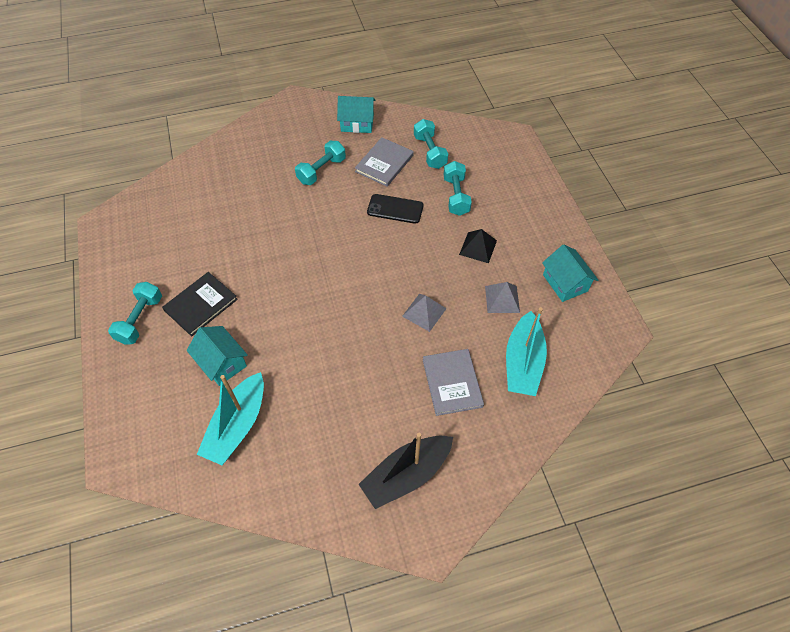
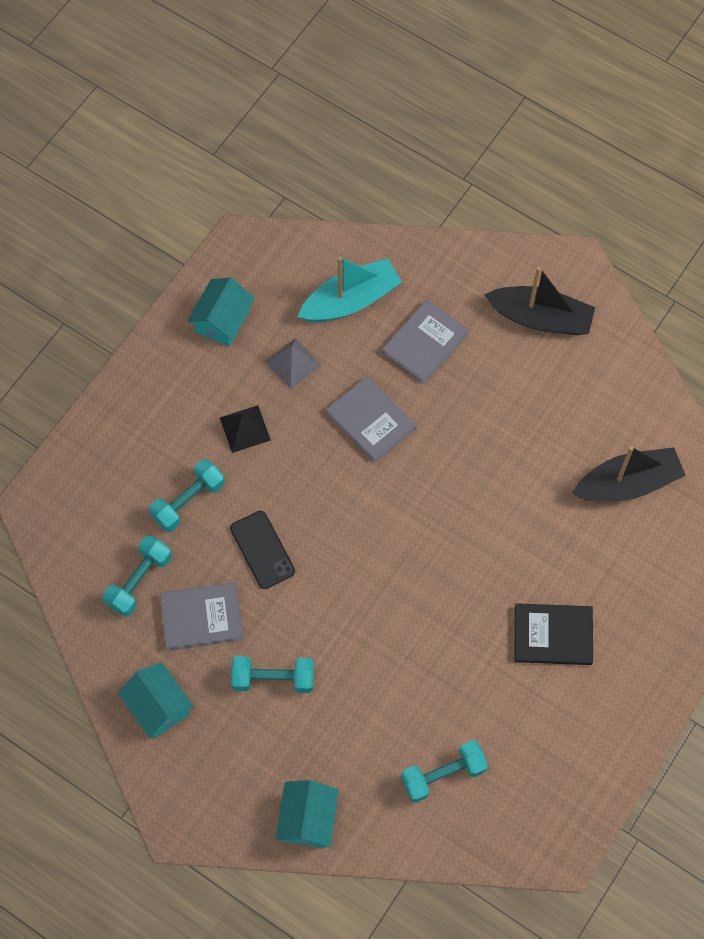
camera: 130 degrees left, 10 degrees up
turquoise dumbbell [108,282,162,345] -> turquoise dumbbell moved to [401,740,488,803]
turquoise house [187,326,248,386] -> turquoise house moved to [276,780,339,848]
turquoise boat [197,372,264,465] -> black boat [572,446,686,502]
grey pyramid [402,294,447,332] -> grey book [326,376,416,463]

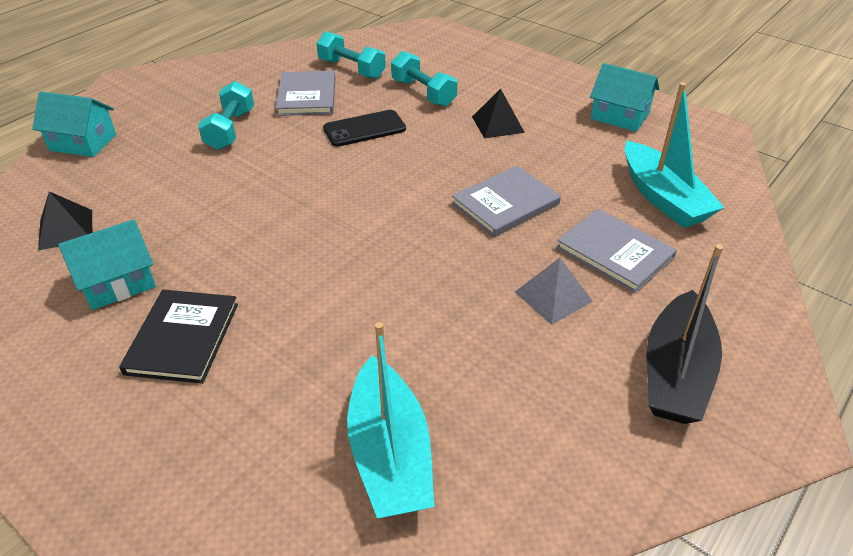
camera: 95 degrees right, 25 degrees down
turquoise house [118,663,194,738] -> turquoise house moved to [58,219,156,310]
grey pyramid [265,338,321,389] -> grey pyramid moved to [515,258,593,325]
turquoise dumbbell [401,740,488,803] -> black pyramid [38,191,92,251]
black boat [572,446,686,502] -> turquoise boat [347,322,435,518]

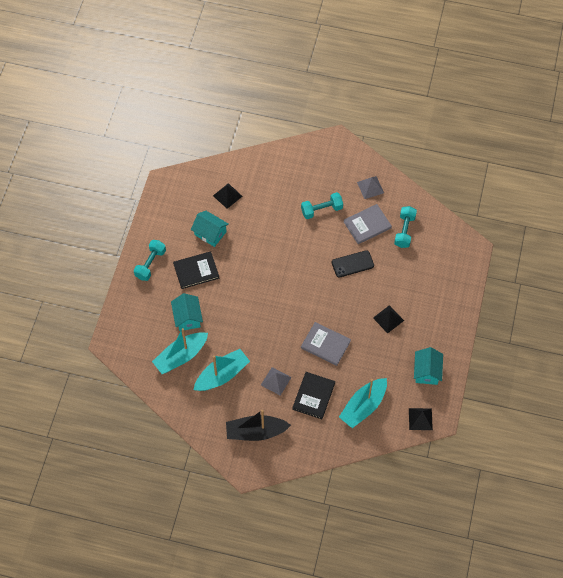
camera: 65 degrees right, 20 degrees up
turquoise house [32,92,116,157] -> turquoise house moved to [171,293,203,331]
black phone [323,110,406,147] -> black phone turned 60 degrees counterclockwise [332,250,374,278]
turquoise dumbbell [391,51,457,107] -> turquoise dumbbell moved to [134,240,166,281]
grey book [556,209,677,293] -> black book [292,372,335,419]
none -> turquoise boat [193,349,250,391]
none -> grey pyramid [357,176,384,199]
none -> black pyramid [409,408,433,430]

